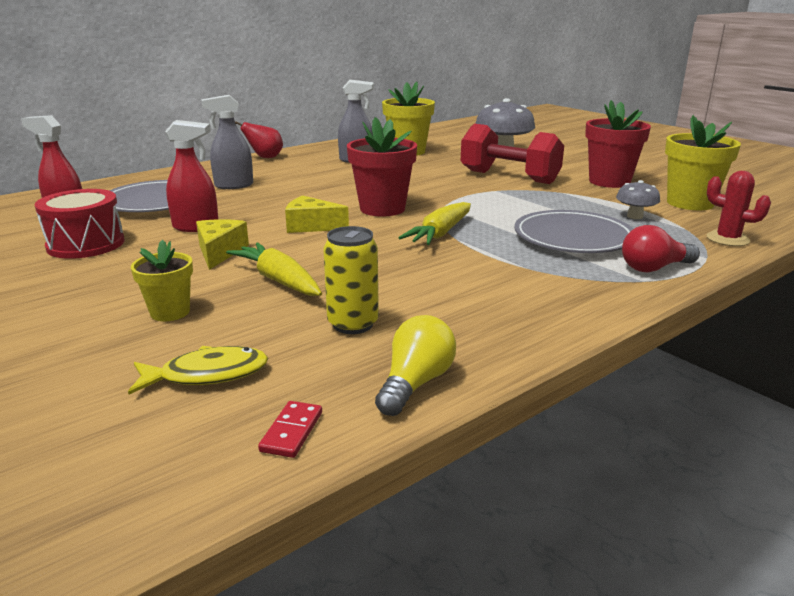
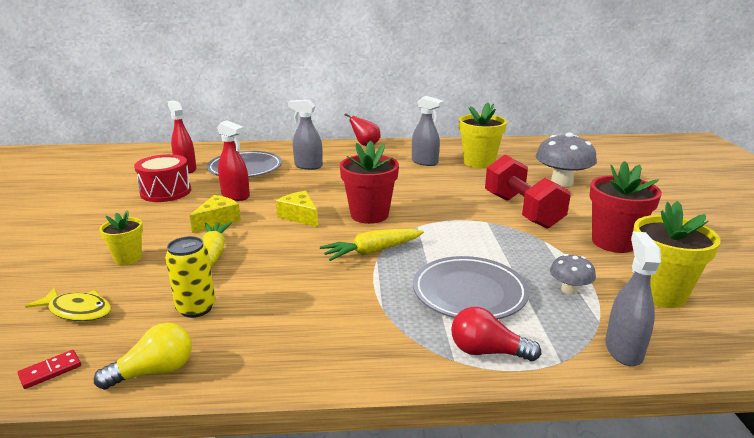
camera: 35 degrees right, 0 degrees up
red cactus [707,171,771,246] -> grey spray bottle [605,232,661,366]

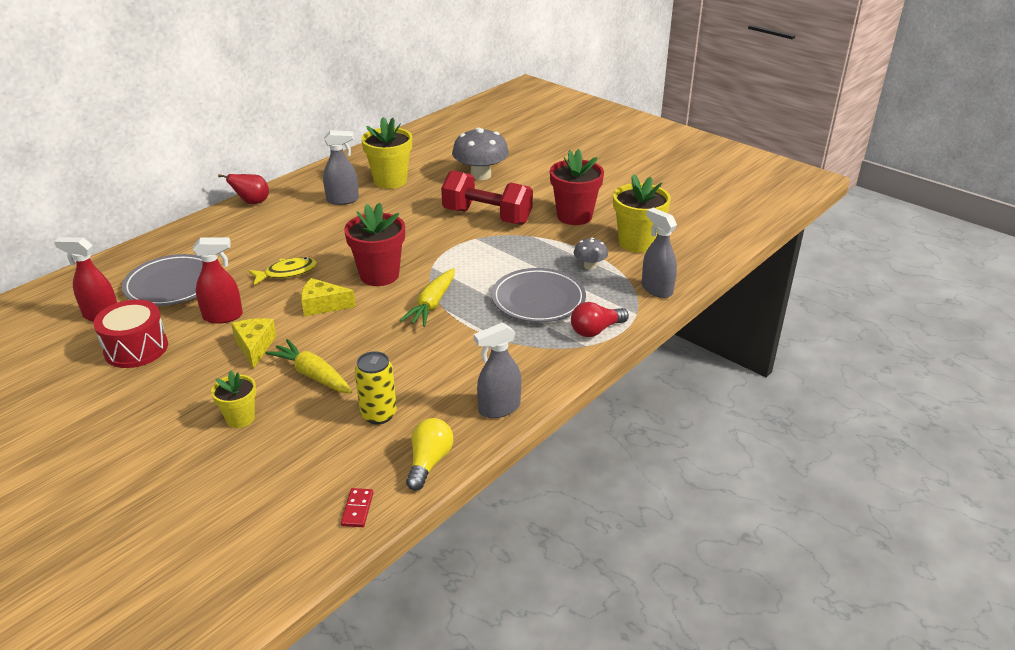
camera: 45 degrees left, 10 degrees up
yellow fish [25,287,111,322] -> yellow fish moved to [248,257,317,285]
grey spray bottle [288,100,323,170] -> grey spray bottle moved to [474,322,521,418]

